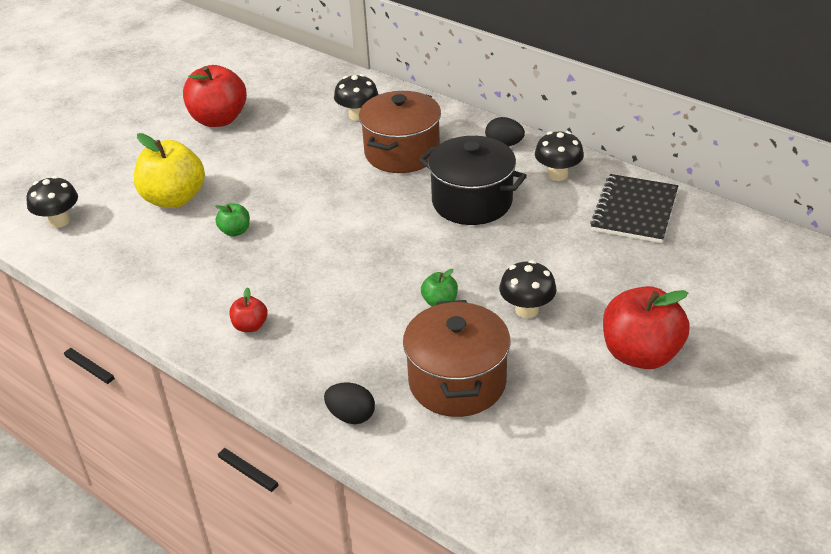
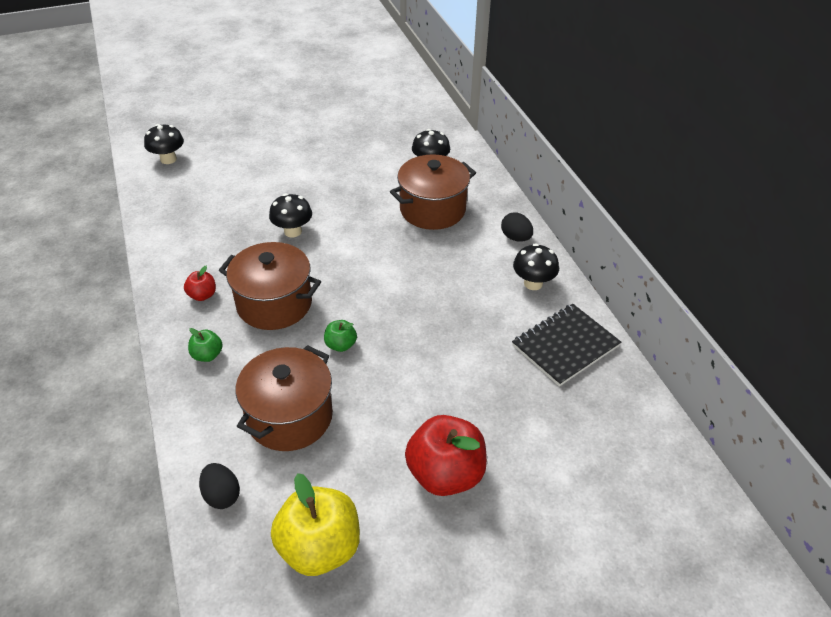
camera: 30 degrees right, 5 degrees up
yellow apple [134,133,205,208] -> yellow apple moved to [271,473,360,576]
red apple [183,65,247,127] -> none
green apple [215,203,250,237] -> green apple moved to [188,328,223,362]
black egg [324,383,375,424] -> black egg moved to [199,463,240,509]
black pot [419,136,527,225] -> none
black mushroom [499,260,557,318] -> black mushroom moved to [269,193,312,237]
none -> brown pot [219,242,321,330]

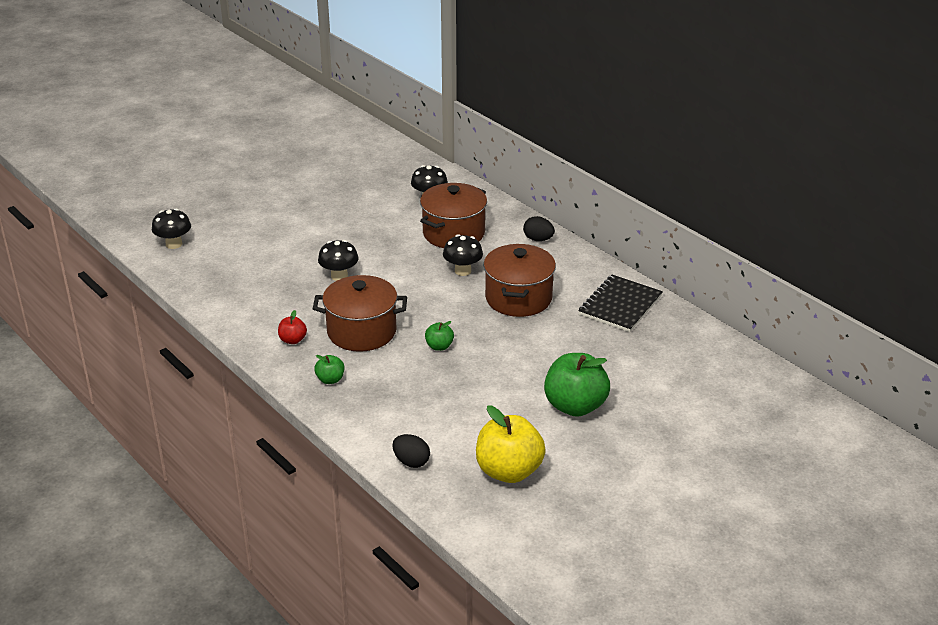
camera: 20 degrees left, 10 degrees down
brown pot [236,345,333,451] -> brown pot moved to [484,244,556,317]
red apple [405,415,487,496] -> green apple [544,353,610,417]
black mushroom [513,243,559,290] -> black mushroom moved to [443,234,483,276]

